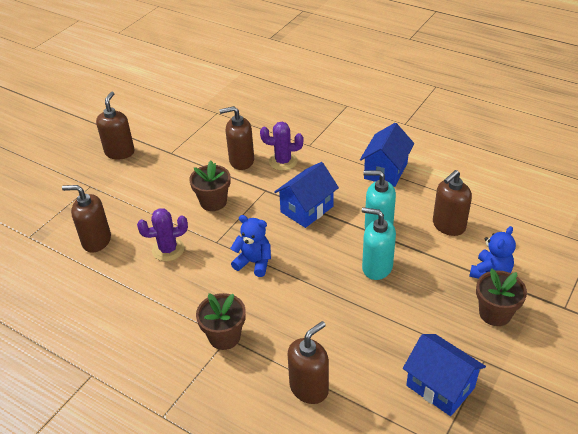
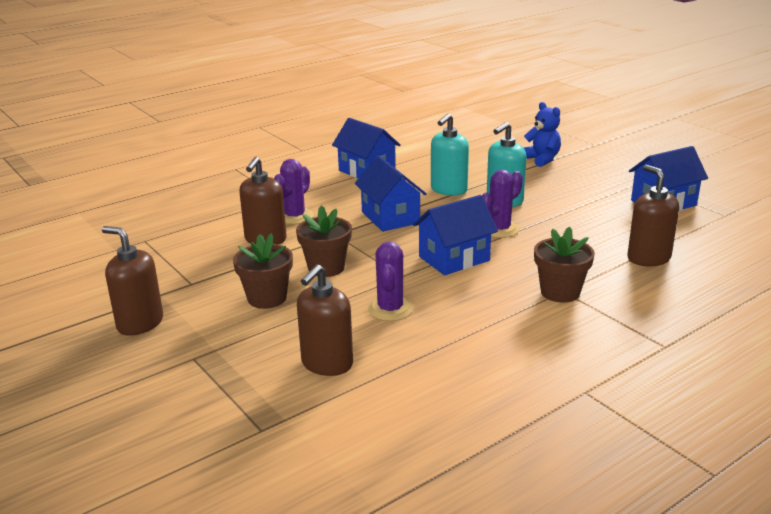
camera: 70 degrees left, 15 degrees down
blue teddy bear [231,215,271,277] -> blue house [413,195,498,275]
brown soap dispenser [433,170,472,236] -> none
brown flower pot [476,268,527,326] -> brown flower pot moved to [233,233,293,309]
none -> purple cactus [482,170,523,238]

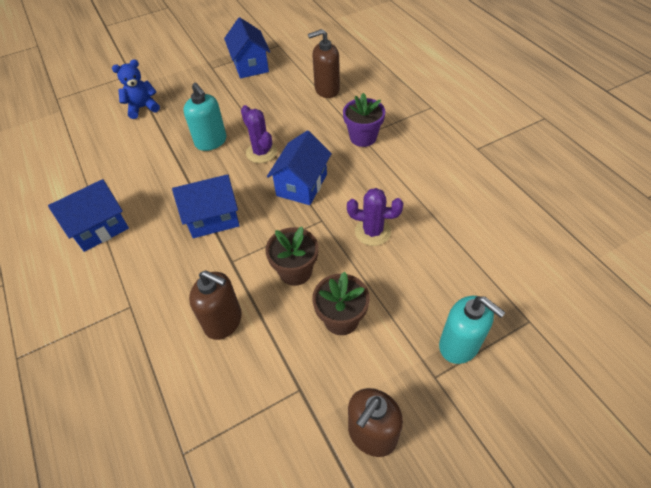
camera: 80 degrees left, 25 degrees up
purple cactus [274,159,314,224] -> none
brown soap dispenser [297,264,353,376] -> none
blue house [413,195,498,275] -> blue house turned 45 degrees clockwise [267,130,332,205]
turquoise soap dispenser [431,113,469,196] -> turquoise soap dispenser moved to [439,296,506,364]
brown flower pot [534,227,595,303] -> purple flower pot [343,93,385,147]

